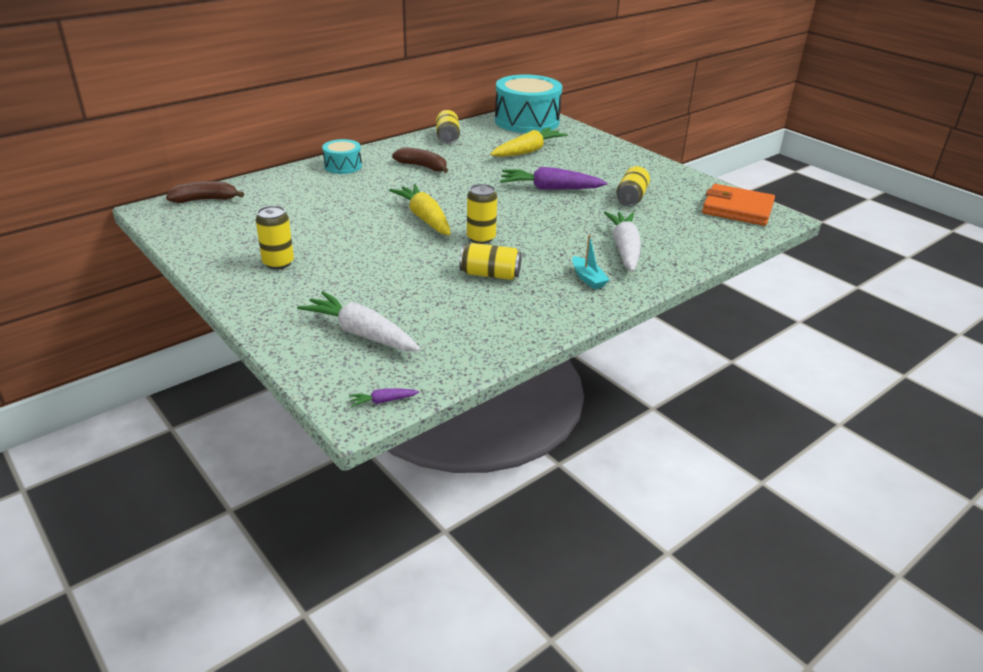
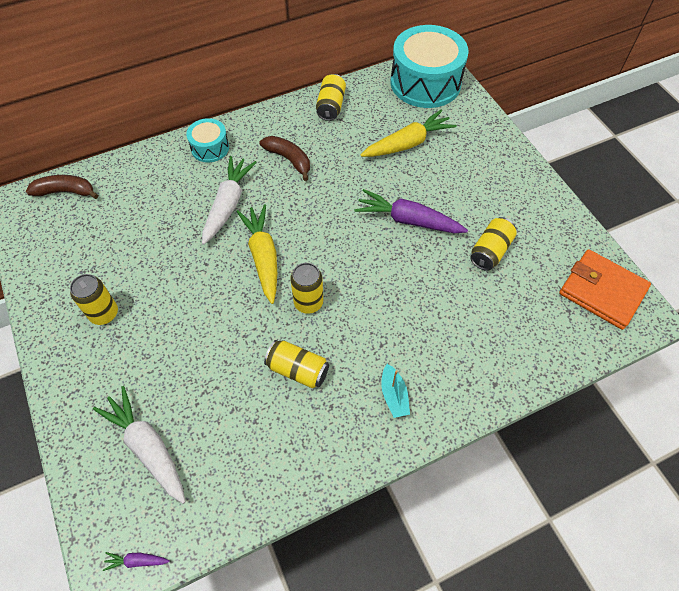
camera: 15 degrees right, 25 degrees up
white carrot [604,211,641,272] -> white carrot moved to [202,156,257,245]

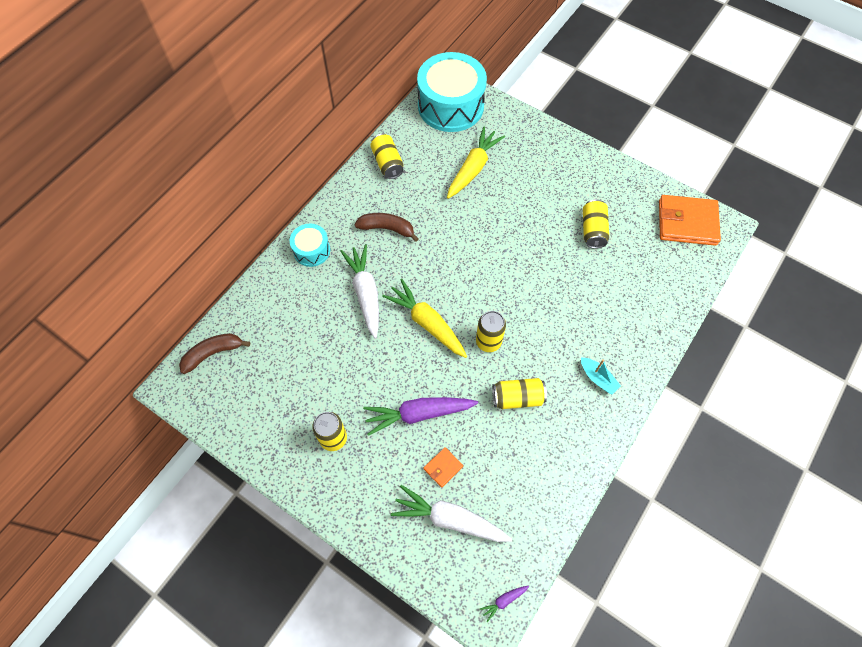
camera: 30 degrees left, 5 degrees up
purple carrot [354,189,468,233] -> purple carrot moved to [363,397,478,436]
none -> orange wallet [424,447,463,488]

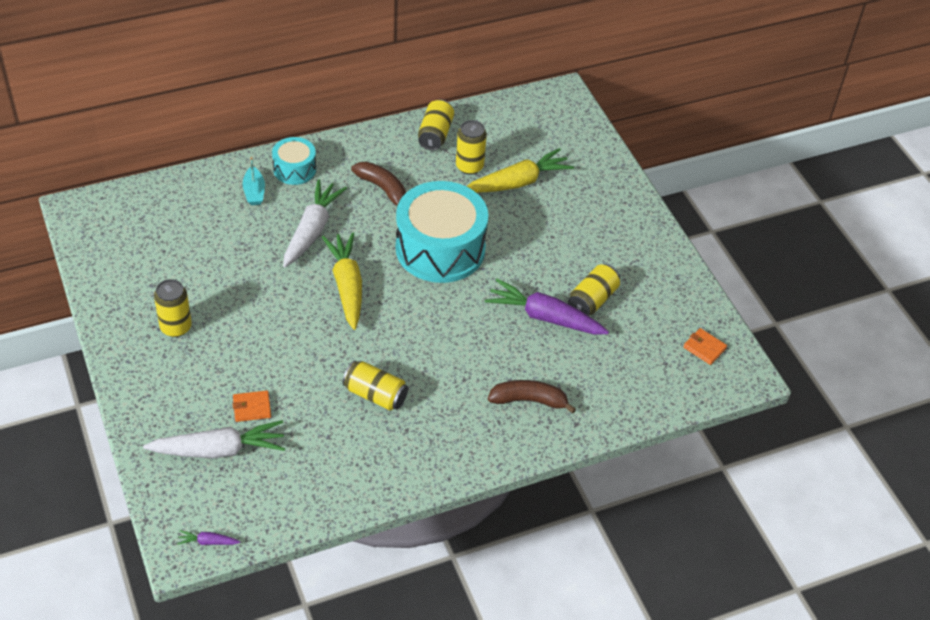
camera: 30 degrees right, 15 degrees down
brown banana [179,333,250,374] -> brown banana moved to [488,380,576,414]
purple carrot [363,397,478,436] -> purple carrot moved to [485,279,609,334]
white carrot [391,485,512,542] -> white carrot turned 120 degrees clockwise [143,420,285,458]
turquoise drum [417,52,487,132] -> turquoise drum moved to [396,181,488,283]
yellow can [476,311,506,352] -> yellow can moved to [456,120,487,175]
turquoise boat [581,358,621,395] -> turquoise boat moved to [243,157,265,205]
orange wallet [659,195,721,246] -> orange wallet [683,328,727,365], size x0.46

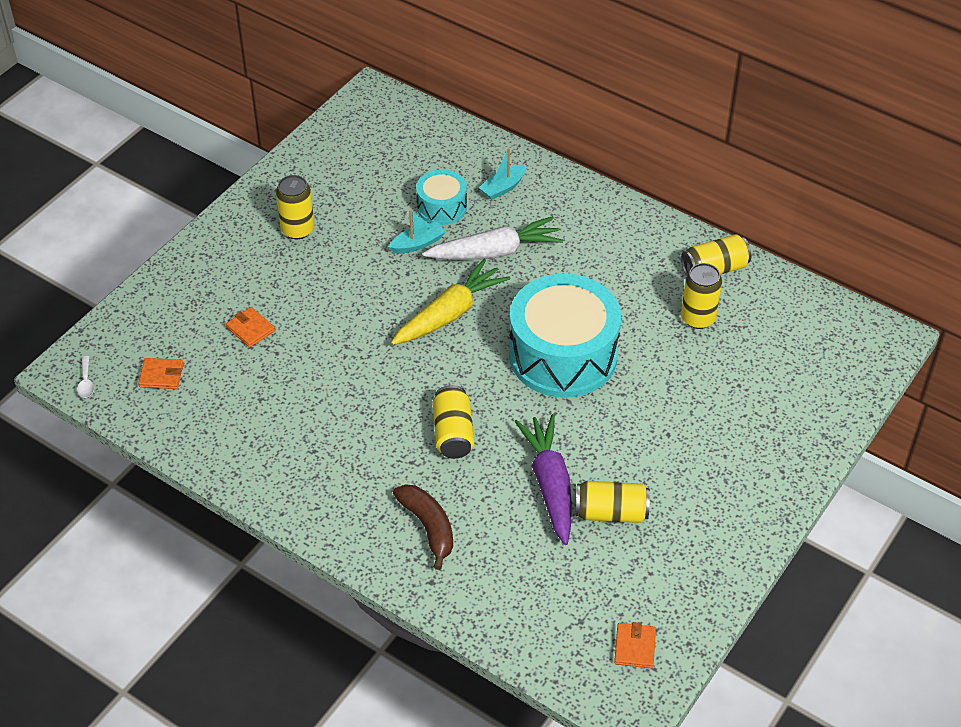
camera: 60 degrees right, 0 degrees up
white carrot [143,420,285,458] -> none
purple carrot [177,530,240,545] -> white spoon [77,356,94,398]
turquoise drum [272,137,316,185] -> turquoise drum moved to [416,169,467,225]
yellow can [343,361,408,410] -> yellow can moved to [432,385,474,459]
brown banana [351,161,406,205] -> none
yellow carrot [466,148,574,193] -> none
none -> orange wallet [138,358,184,389]
none -> turquoise boat [389,210,445,254]

